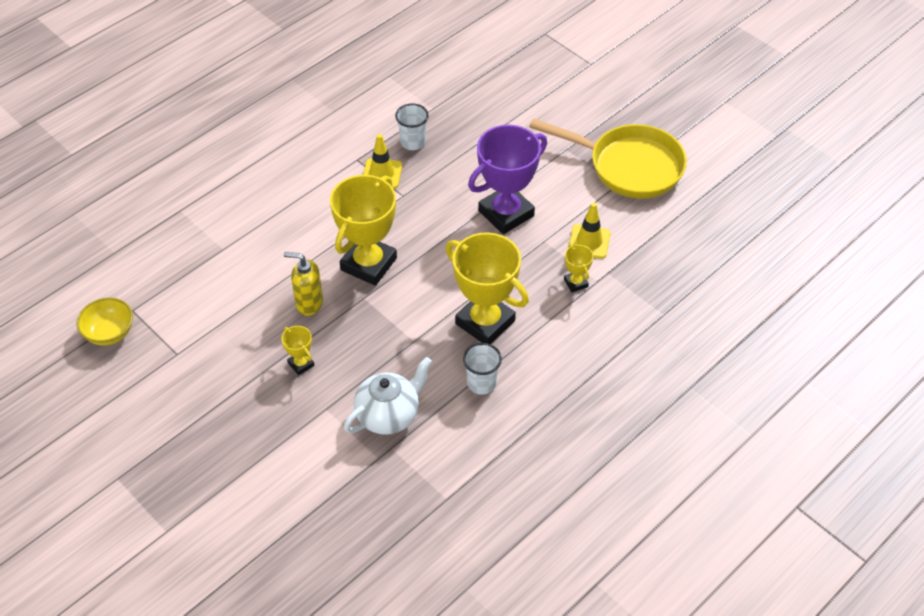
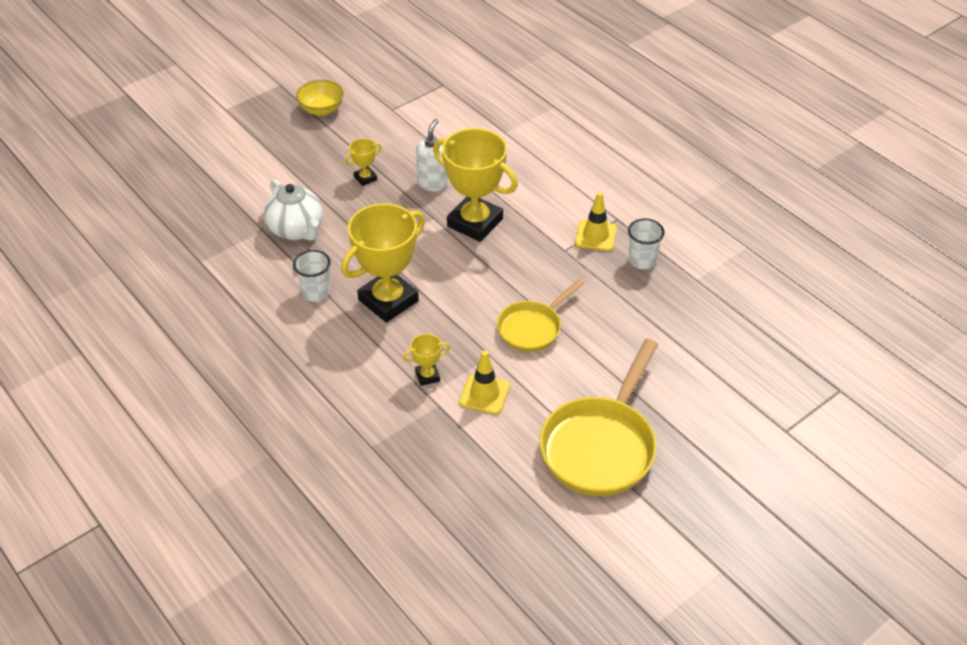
camera: 95 degrees right, 5 degrees down
yellow bowl [76,298,133,346] -> yellow bowl moved to [296,80,344,116]
yellow soap dispenser [284,252,323,316] -> white soap dispenser [416,119,448,191]
purple trophy [468,125,547,234] -> yellow pan [497,279,584,352]

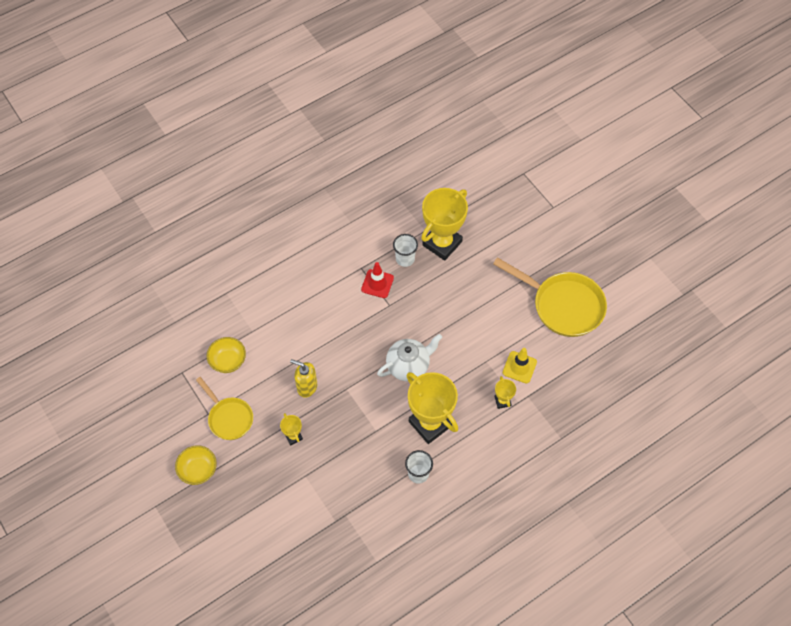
camera: 85 degrees left, 15 degrees up
white teapot [264,180,323,241] -> white teapot moved to [377,334,442,381]
white soap dispenser [416,119,448,191] -> yellow soap dispenser [290,359,317,398]
yellow trophy [433,128,518,242] -> yellow trophy moved to [421,188,468,261]
yellow pan [497,279,584,352] -> yellow pan moved to [196,377,253,440]
yellow traffic cone [575,192,617,251] -> red traffic cone [361,262,394,298]
none -> yellow bowl [206,337,246,373]

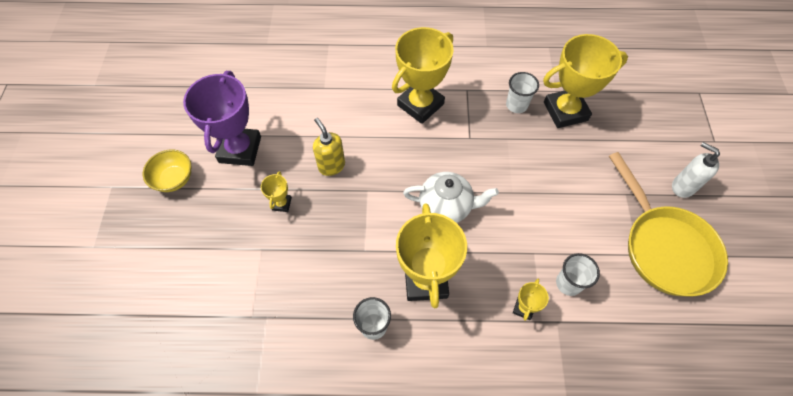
camera: 35 degrees right, 0 degrees up
yellow pan [196,377,253,440] -> purple trophy [183,71,261,166]
yellow bowl [206,337,246,373] -> none
red traffic cone [361,262,394,298] -> none
yellow traffic cone [503,348,537,384] -> white cup [556,253,600,296]
none -> yellow trophy [392,27,454,124]
none -> white soap dispenser [672,142,720,198]

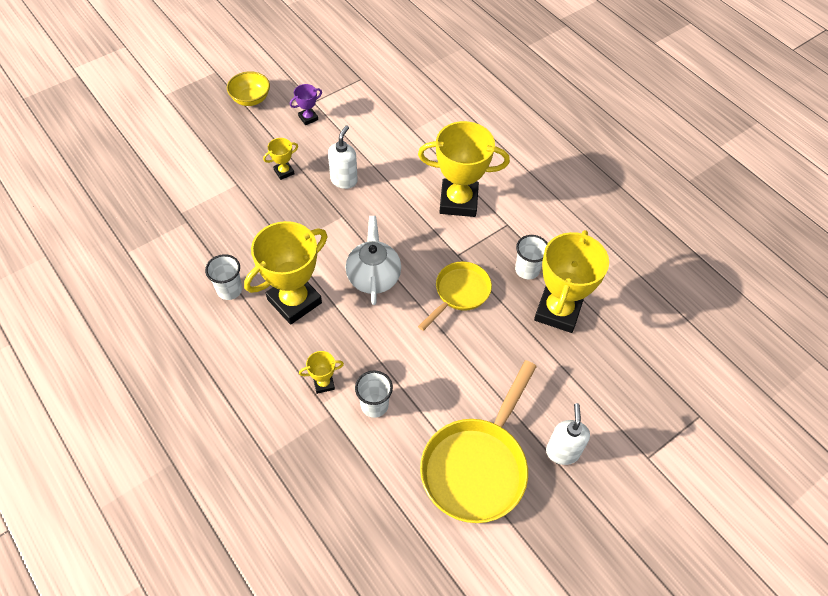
camera: 50 degrees right, 5 degrees down
purple trophy [183,71,261,166] -> purple trophy [290,84,322,125], size x0.44
yellow soap dispenser [313,118,345,176] -> white soap dispenser [328,125,358,189]
white teapot [403,172,499,223] -> white teapot turned 150 degrees counterclockwise [346,216,401,305]
yellow trophy [543,34,628,128] -> yellow trophy turned 75 degrees clockwise [534,230,609,333]
none -> yellow pan [418,261,492,331]

